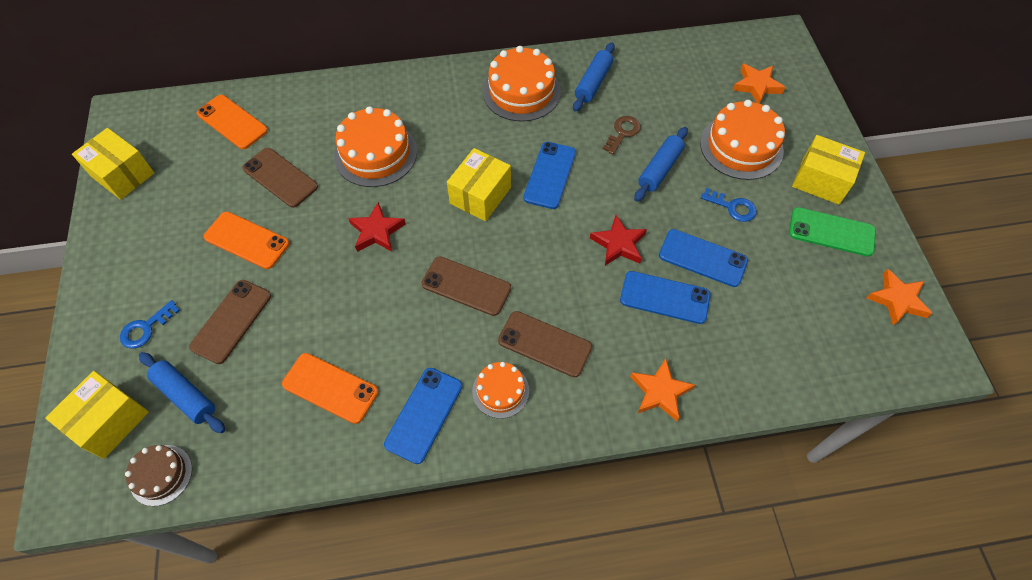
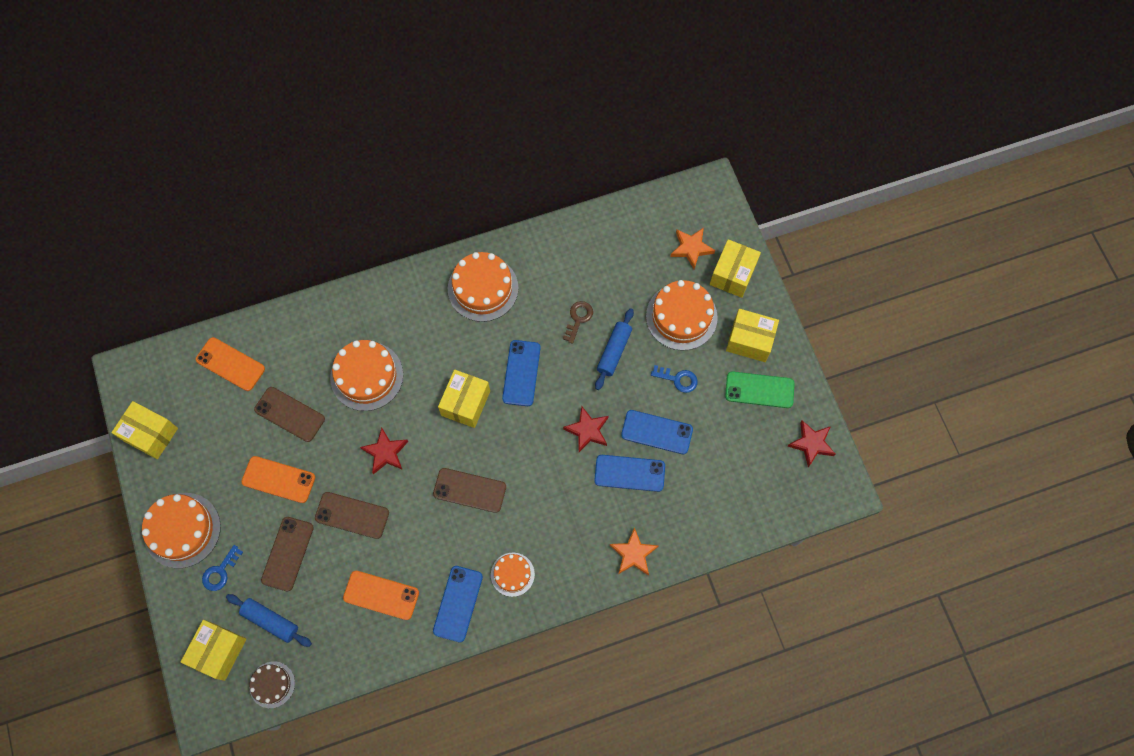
camera: 10 degrees left, 10 degrees up
brown phone [498,311,592,377] -> brown phone moved to [315,492,389,539]
blue rolling pin [573,43,615,112] -> none
orange star [867,269,932,326] -> red star [787,420,836,467]
none -> orange cake [142,493,221,568]
none -> yellow box [710,239,761,298]

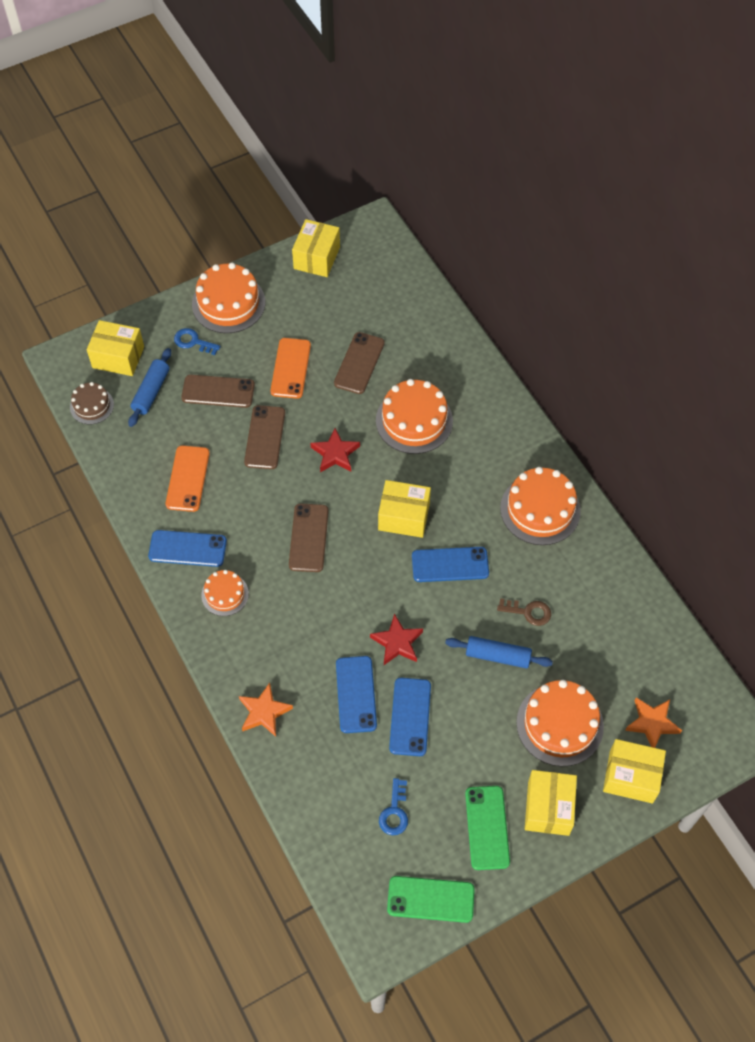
camera: 80 degrees right, 10 degrees down
orange phone [196,337,265,391] -> none
blue key [651,365,698,393] -> blue key moved to [379,778,408,835]
red star [787,420,836,467] -> green phone [387,876,475,923]

